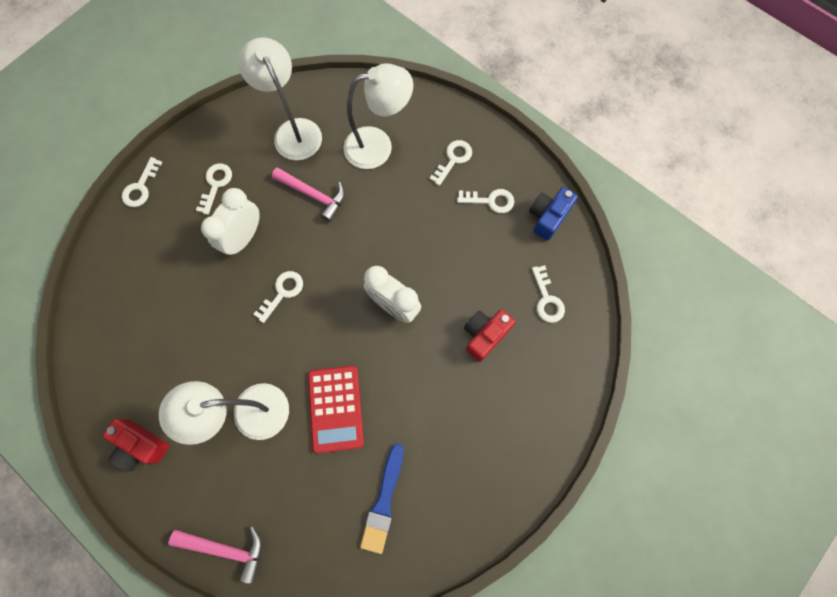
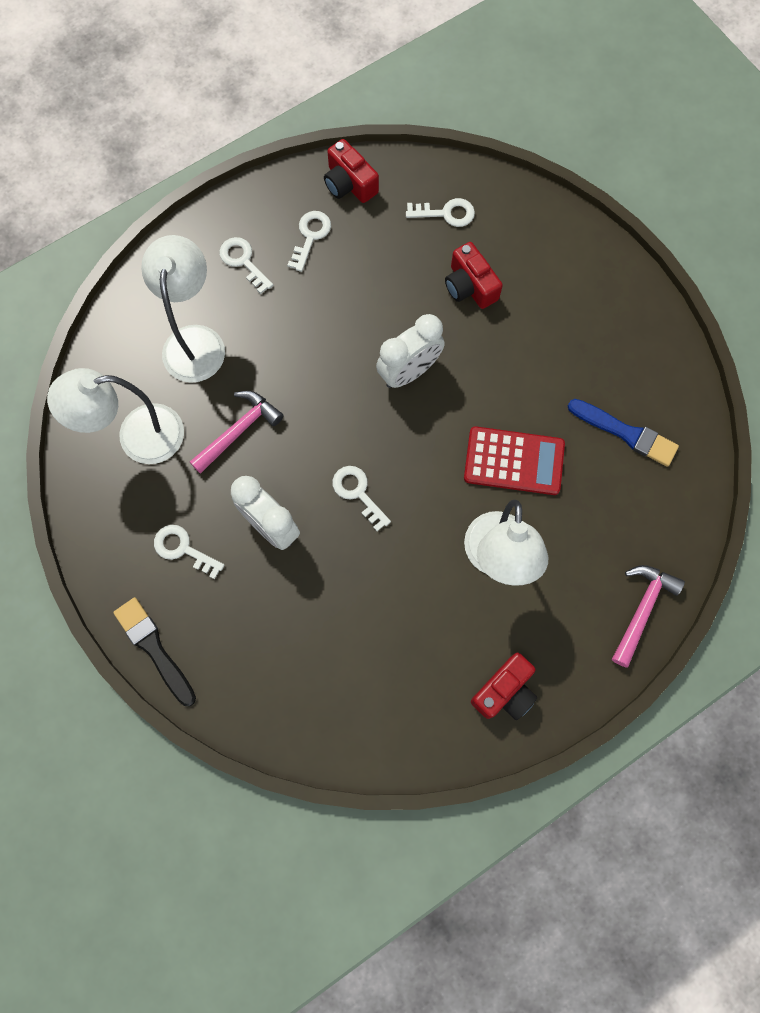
camera: 75 degrees left, 0 degrees up
white key [122,157,162,207] -> black brush [113,597,196,706]
blue camera [529,187,578,241] -> red camera [324,139,379,203]

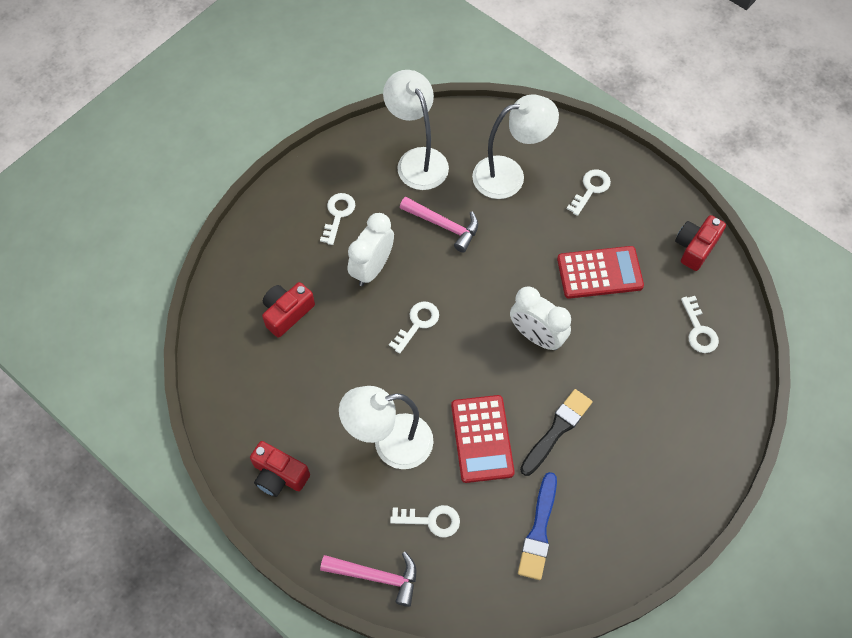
camera: 75 degrees right, 10 degrees down
black brush [113,597,196,706] -> black brush moved to [520,389,593,476]
white key [287,211,331,272] -> white key moved to [390,505,460,537]
red camera [445,242,503,309] -> red camera moved to [262,282,315,338]
none -> red calculator [557,246,644,299]

